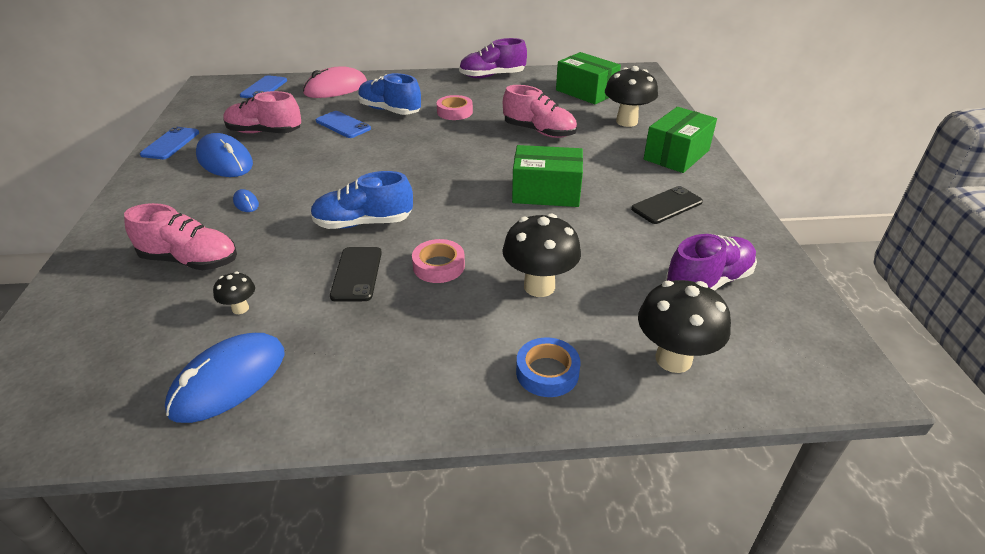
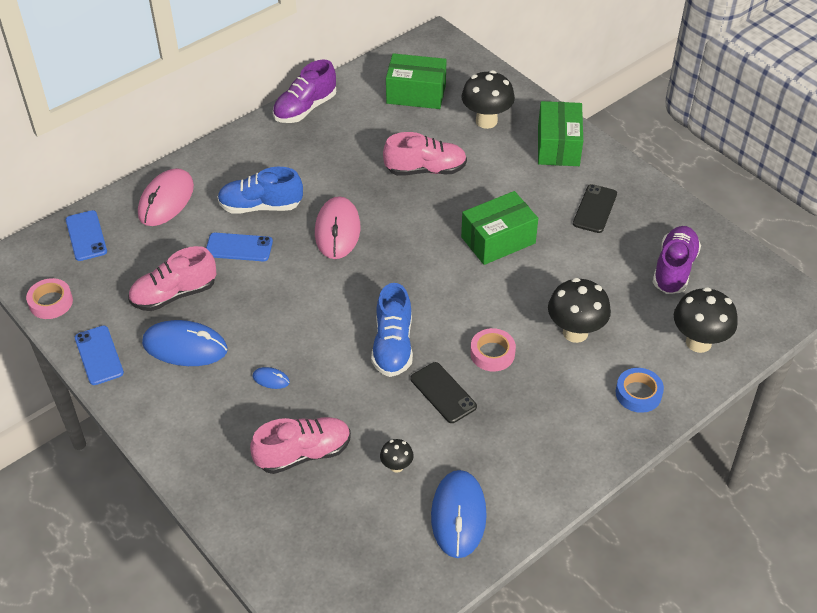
camera: 35 degrees left, 10 degrees up
blue shoe [310,171,413,229] -> blue shoe turned 45 degrees counterclockwise [371,283,413,377]
pink tape [437,95,473,120] -> pink tape moved to [26,278,73,319]
none -> pink mouse [315,196,360,259]

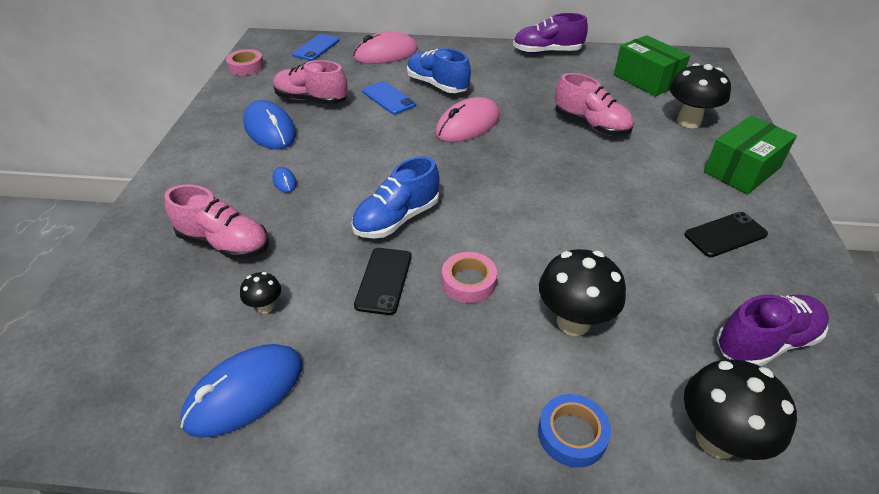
camera: 45 degrees right, 5 degrees down
blue phone [75,325,124,385] -> none
green box [461,191,538,265] -> none

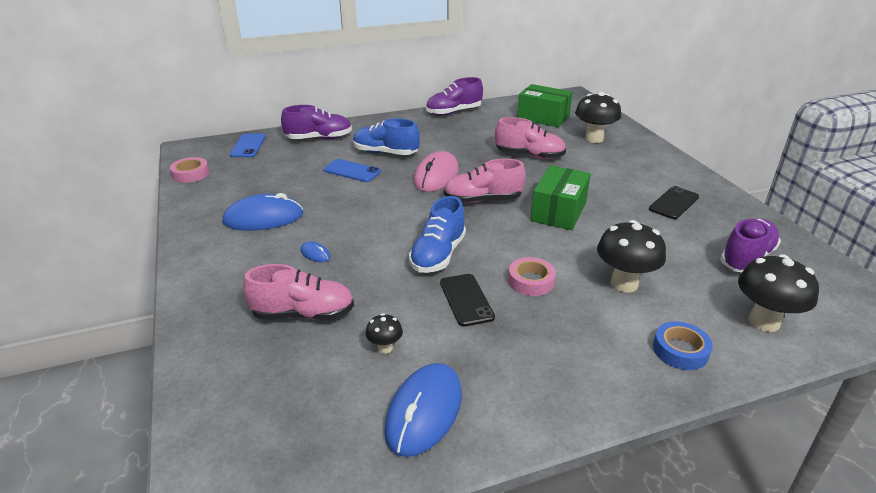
camera: 25 degrees left, 10 degrees down
blue mouse [243,100,296,149] -> blue mouse turned 45 degrees counterclockwise [222,193,303,231]
pink shoe [273,60,348,105] -> pink shoe moved to [444,159,526,203]
pink mouse [353,32,418,64] -> purple shoe [281,105,352,139]
green box [704,116,797,194] -> green box moved to [531,165,591,230]

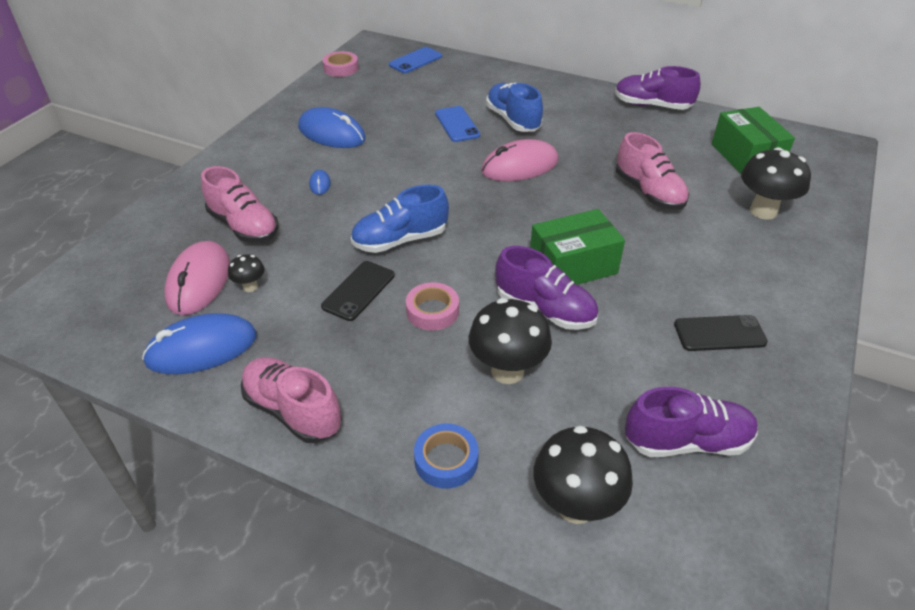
camera: 45 degrees right, 10 degrees up
purple shoe [281,105,352,139] -> purple shoe moved to [495,246,599,330]
pink shoe [444,159,526,203] -> pink shoe moved to [241,357,342,443]
none -> pink mouse [164,241,230,315]

